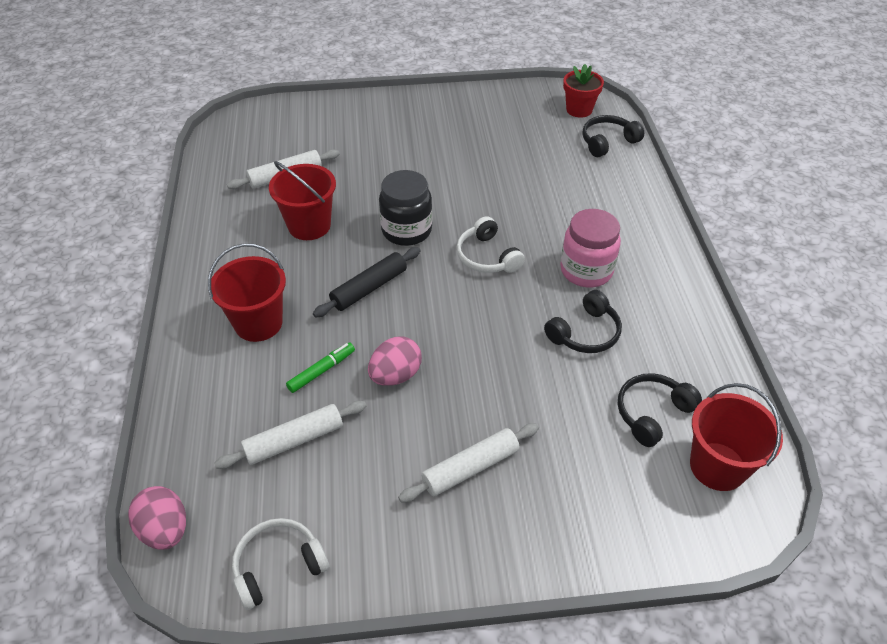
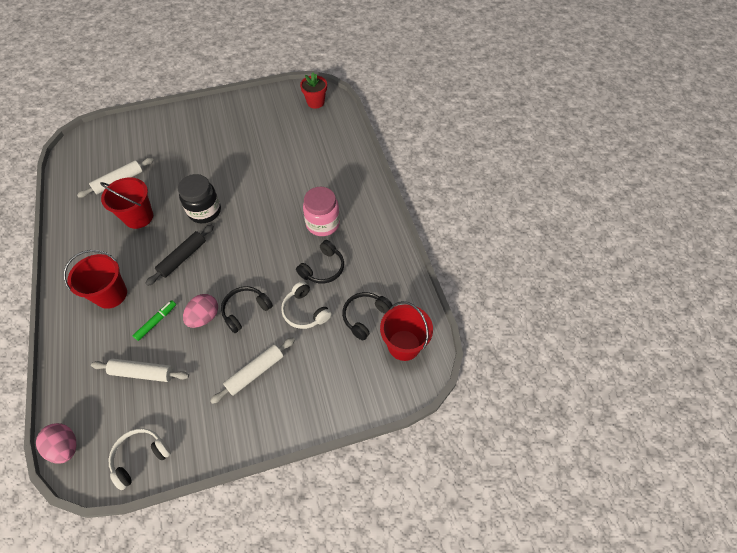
camera: 10 degrees left, 10 degrees up
white rolling pin [214,401,367,469] -> white rolling pin turned 45 degrees clockwise [91,359,189,382]
white headphones [456,216,525,273] -> white headphones moved to [281,281,332,329]
black headphones [583,115,644,157] -> black headphones moved to [221,286,273,333]

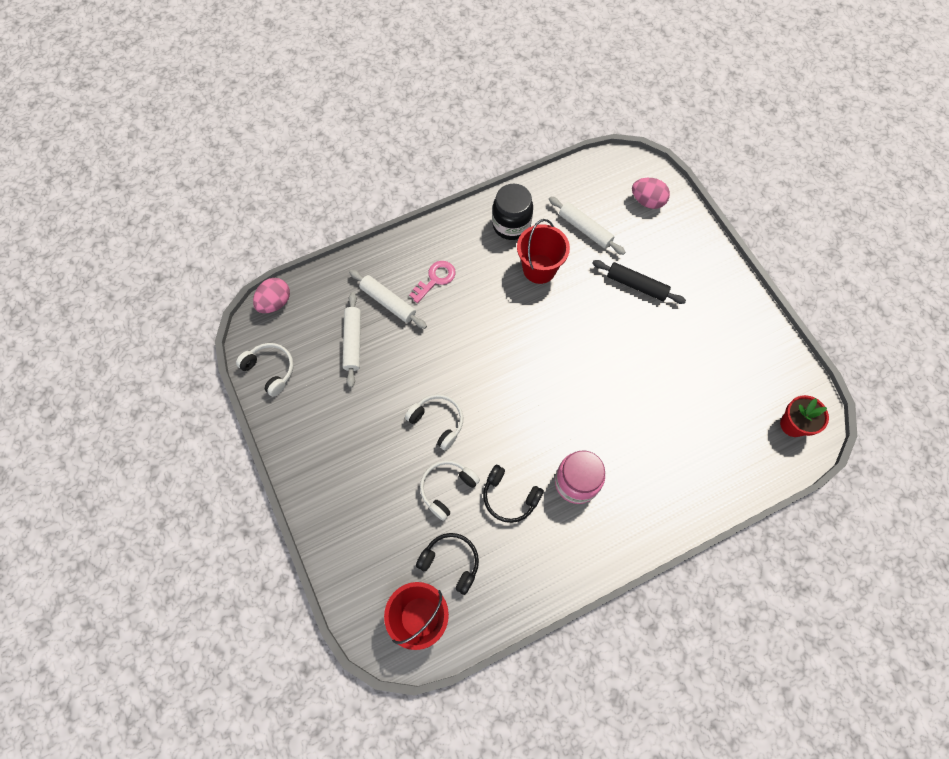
camera: 80 degrees right, 10 degrees up
red bucket [64,250,127,309] -> pink key [409,261,456,303]
green marker [133,300,176,341] -> none
black rolling pin [145,224,214,286] -> black rolling pin moved to [592,260,686,304]
black jar [178,174,221,223] -> black jar moved to [492,184,533,240]
pink egg [183,294,218,328] -> pink egg moved to [632,178,670,209]
white rolling pin [210,337,295,404] -> white rolling pin moved to [349,270,427,329]
black headphones [221,286,273,333] -> white headphones [405,394,463,450]

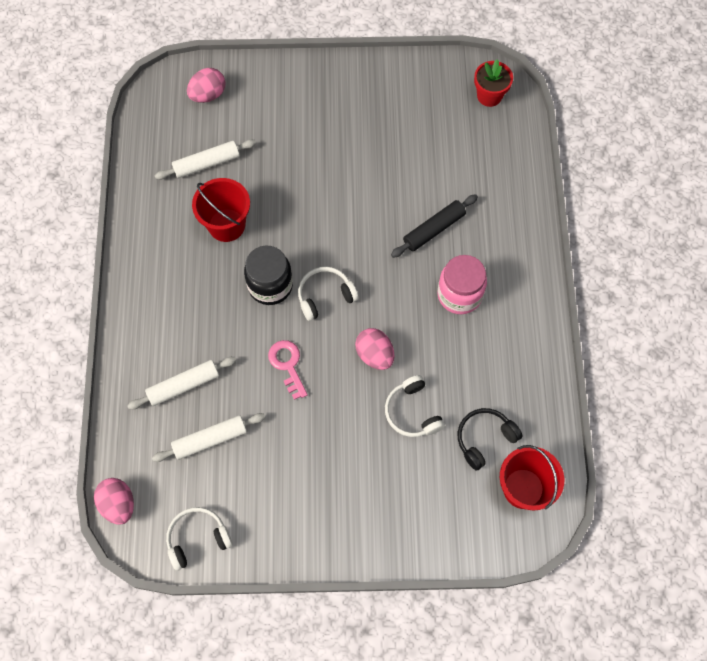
camera: 65 degrees left, 0 degrees up
white rolling pin [343,292,361,388] -> white rolling pin turned 45 degrees counterclockwise [152,413,266,462]
white headphones [405,394,463,450] -> white headphones moved to [298,267,359,321]
pink key [409,261,456,303] -> pink key moved to [268,340,308,400]
black headphones [483,465,544,523] -> none
black jar [492,184,533,240] -> black jar moved to [244,246,293,305]
black rolling pin [592,260,686,304] -> black rolling pin moved to [391,194,478,258]
none -> pink egg [355,328,395,370]

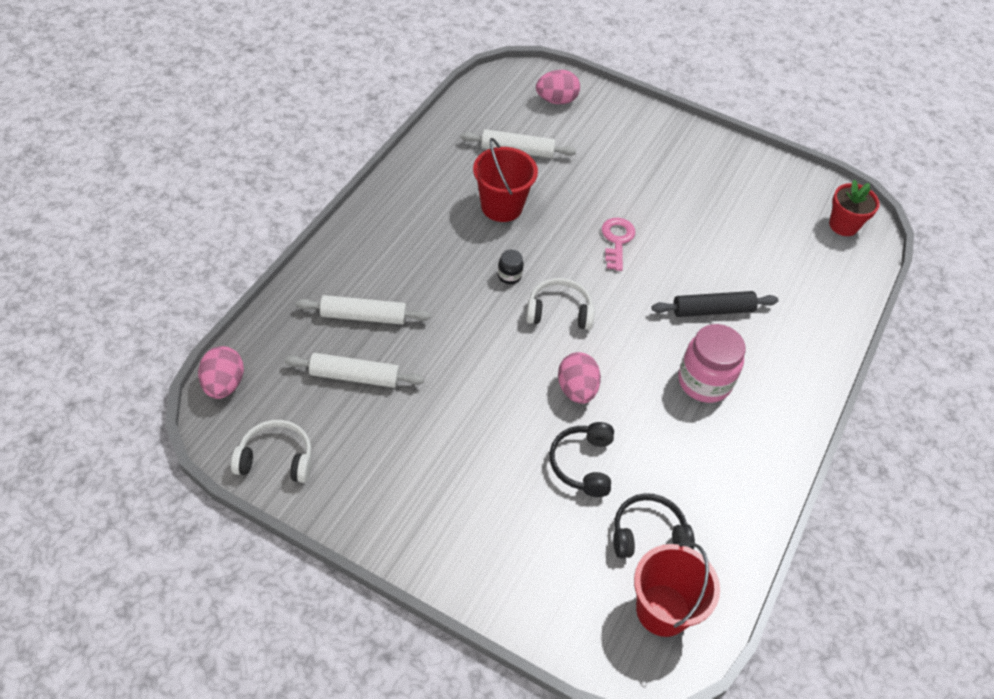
camera: 25 degrees right, 15 degrees down
black jar [244,246,293,305] -> black jar [498,250,523,284], size x0.47
pink key [268,340,308,400] -> pink key moved to [602,218,635,271]
white headphones [385,375,445,437] -> black headphones [549,422,614,497]

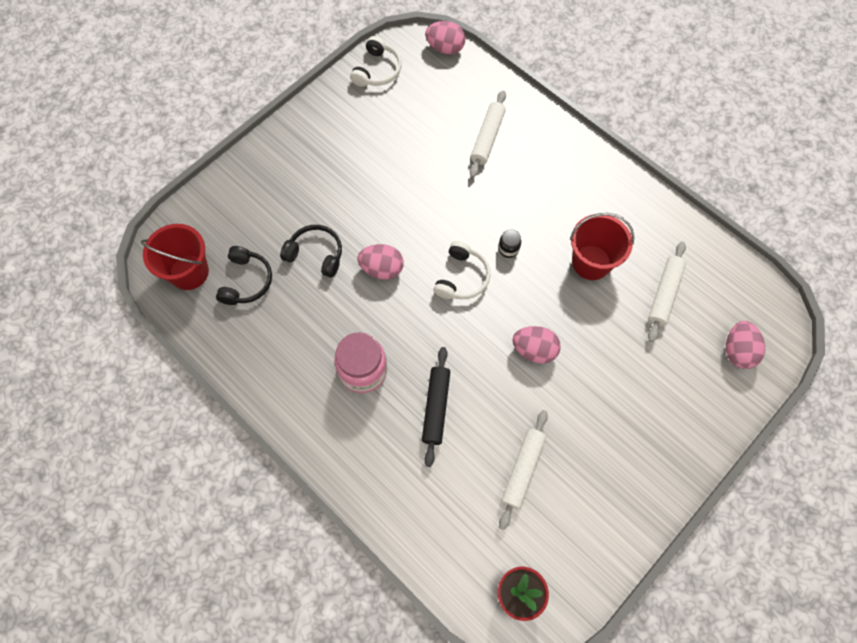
camera: 110 degrees right, 15 degrees up
white rolling pin [285,353,424,388] -> white rolling pin moved to [499,410,548,530]
pink key [602,218,635,271] -> pink egg [512,326,561,364]

